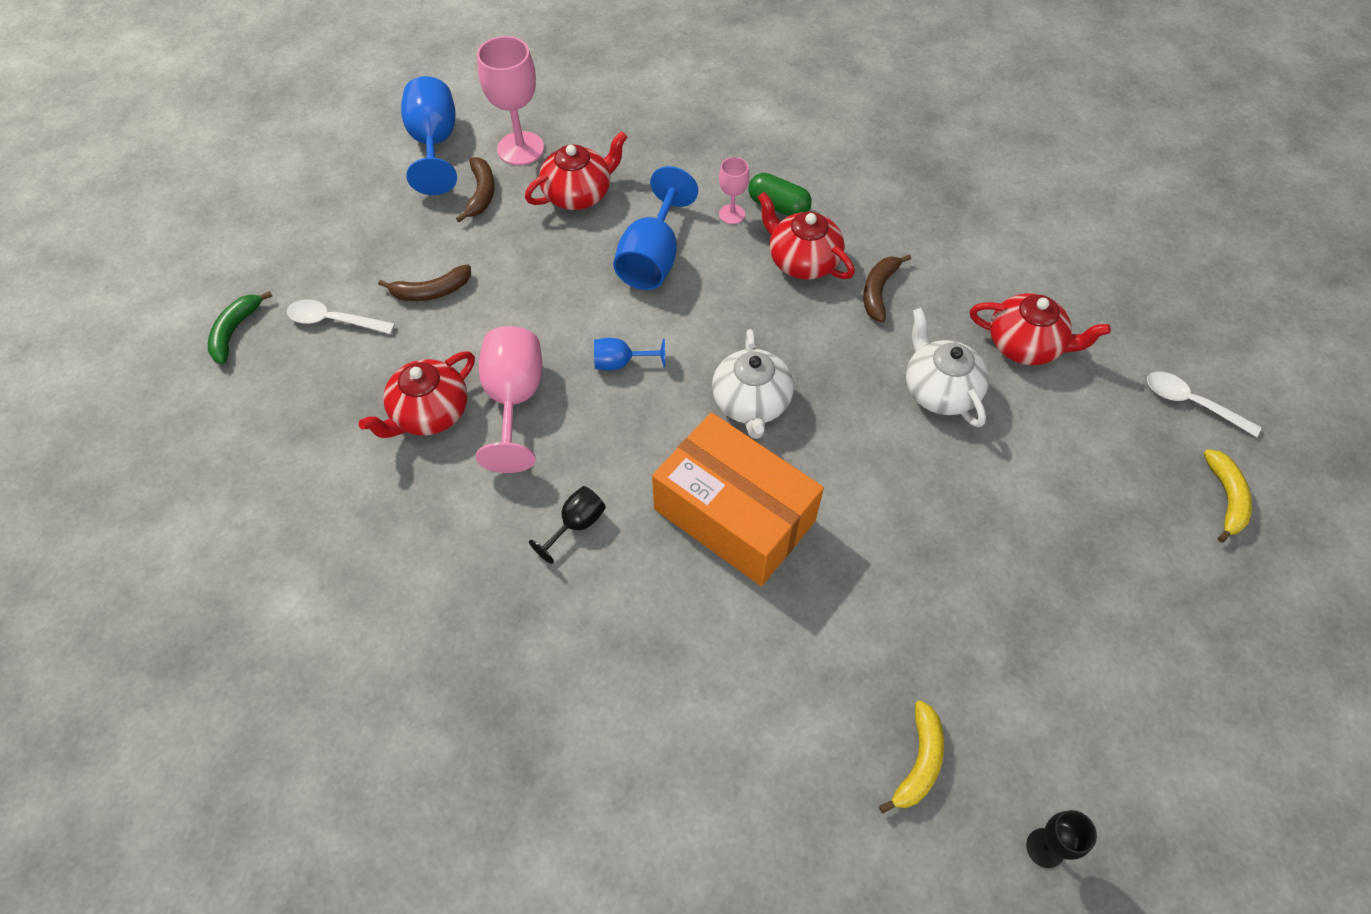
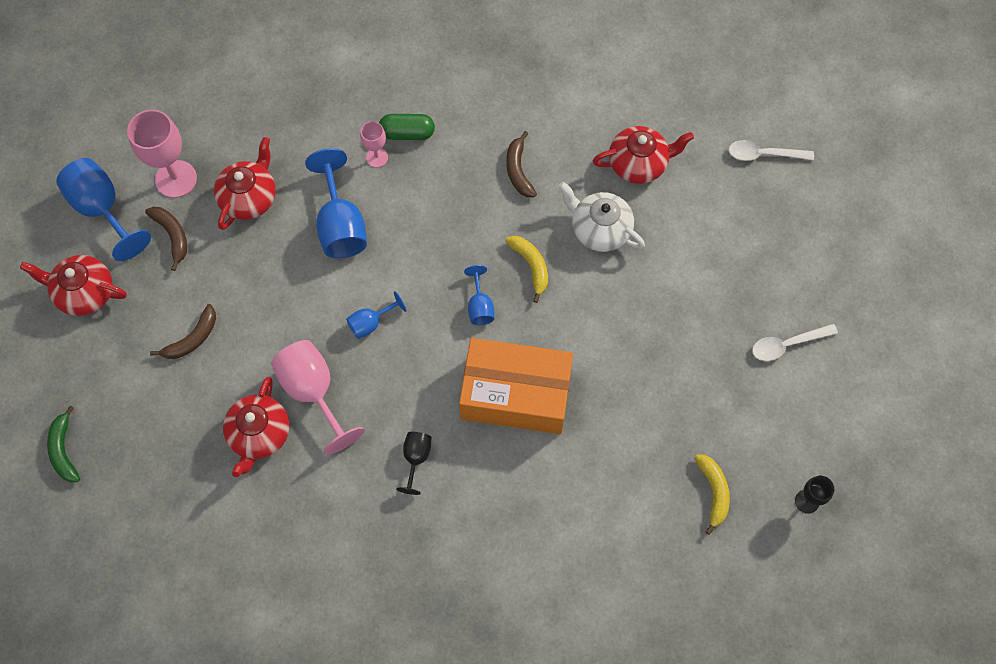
camera: 30 degrees left, 10 degrees up
white spoon [287,299,395,334] -> white spoon moved to [752,324,838,361]
white teapot [712,329,794,439] -> blue goblet [464,265,494,325]
red teapot [757,192,855,280] -> red teapot moved to [20,255,127,316]
yellow banana [1203,449,1252,543] -> yellow banana moved to [505,236,548,303]

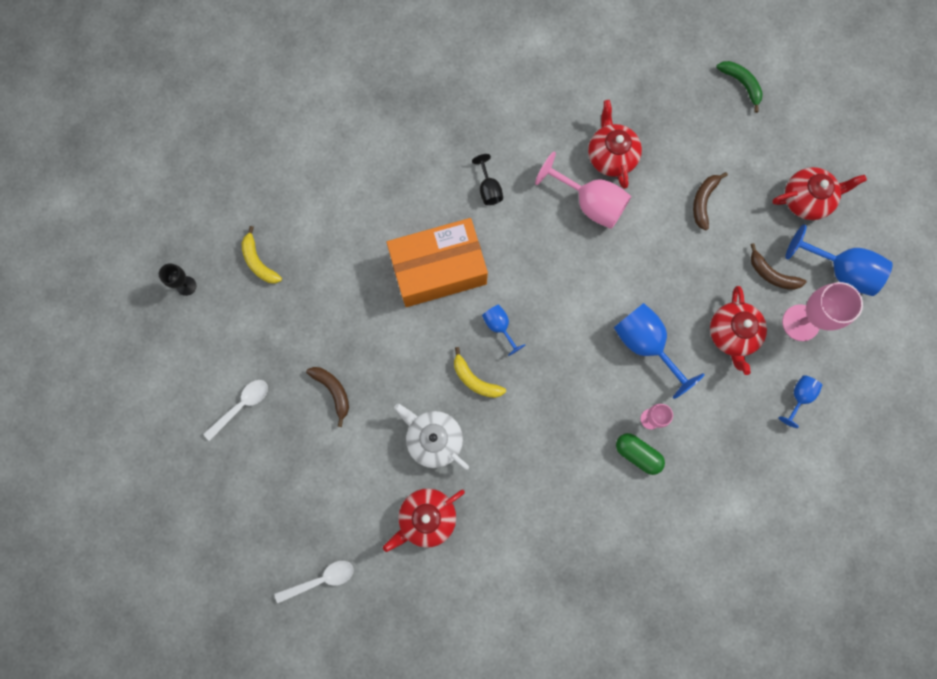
camera: 155 degrees right, 10 degrees up
blue goblet [346,291,407,339] -> blue goblet moved to [779,375,822,428]
green capsule [379,114,435,140] -> green capsule turned 60 degrees clockwise [616,433,665,475]
brown banana [506,131,537,197] -> brown banana moved to [306,367,349,427]
white teapot [558,182,645,252] -> white teapot turned 150 degrees counterclockwise [394,403,469,470]

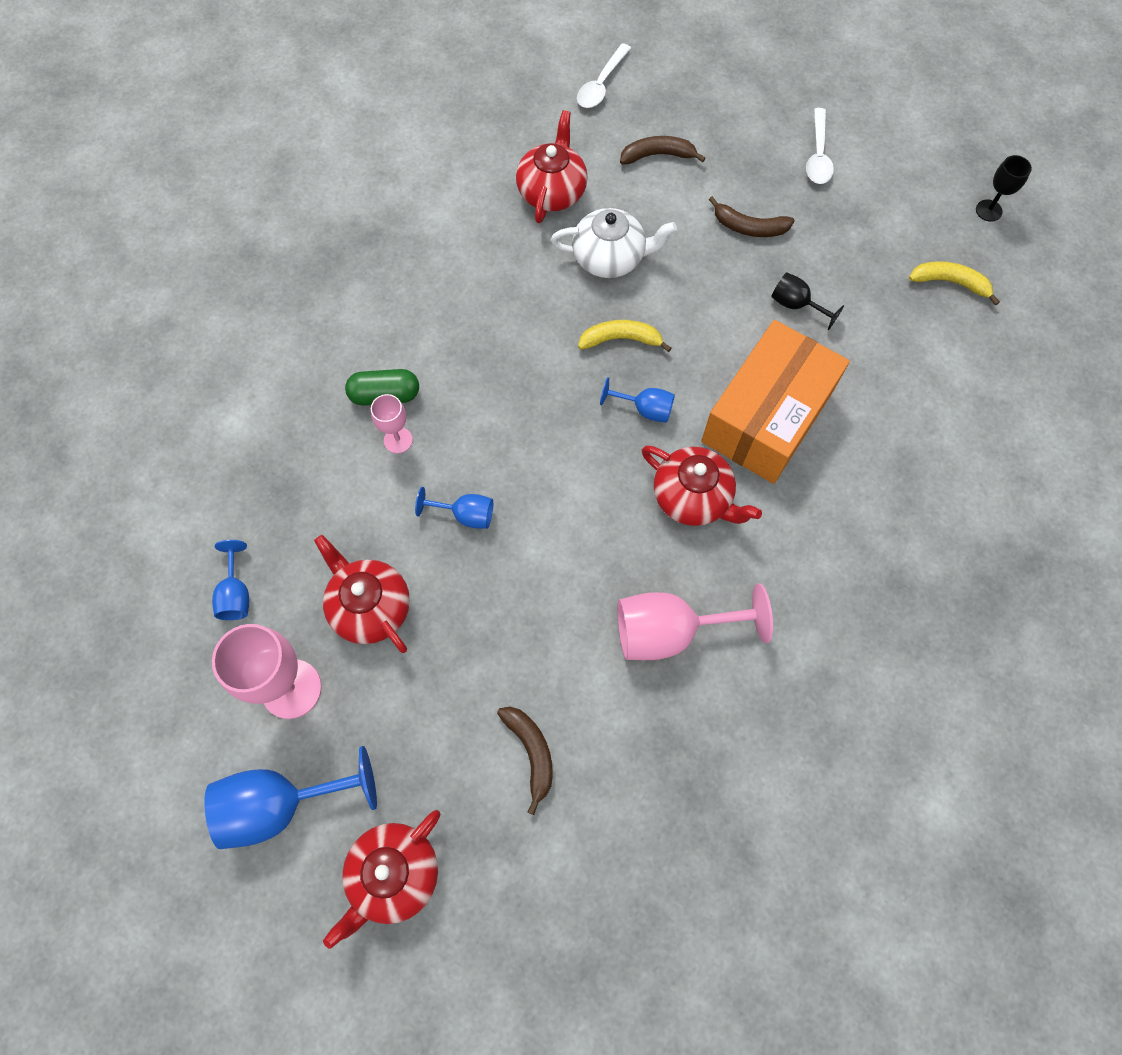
camera: 140 degrees right, 10 degrees down
black goblet [472,154,503,205] -> black goblet moved to [771,272,844,330]
red teapot [588,100,642,189] -> red teapot moved to [642,445,762,526]
blue goblet [614,303,704,399] -> blue goblet [415,487,493,529], size x0.53
green banana [716,61,763,113] -> none
brown banana [750,243,807,290] -> brown banana moved to [620,136,706,165]

